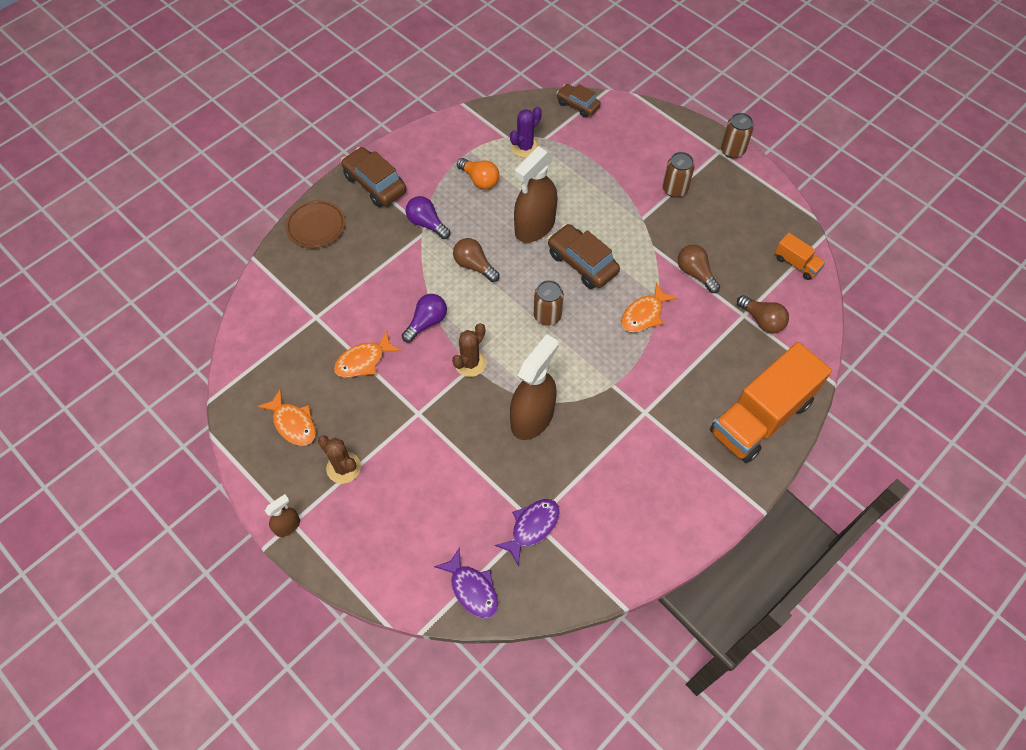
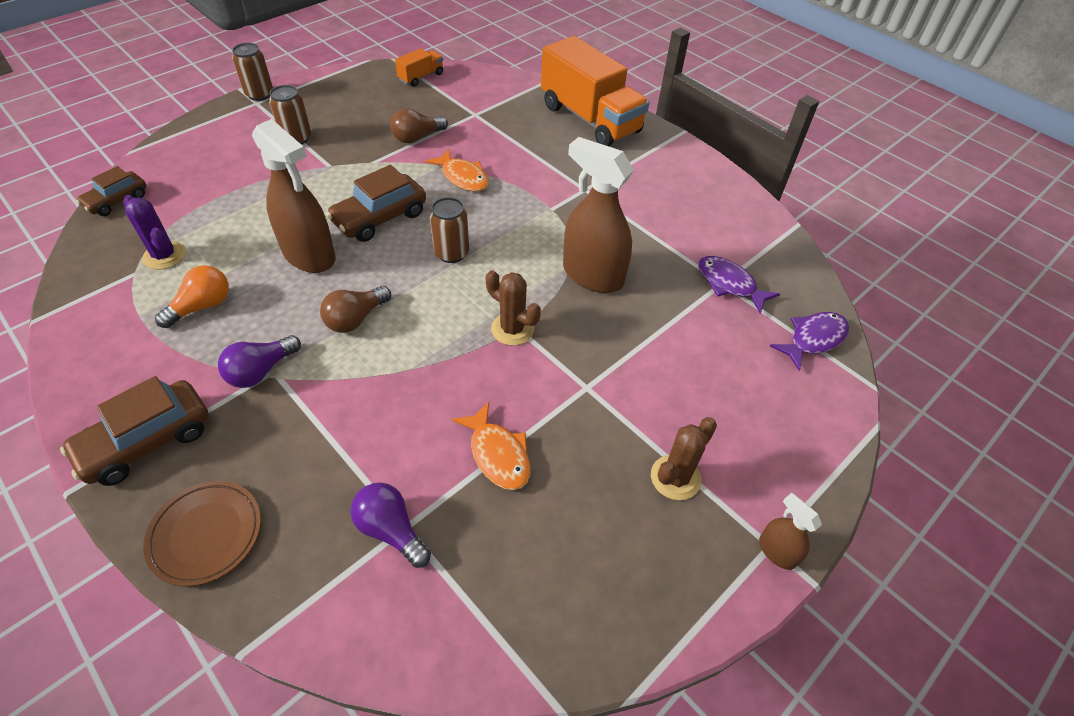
camera: 90 degrees left, 10 degrees down
orange fish [257,389,316,446] -> none
purple light bulb [402,294,447,343] -> purple light bulb moved to [351,483,431,568]
brown light bulb [737,295,789,333] -> none

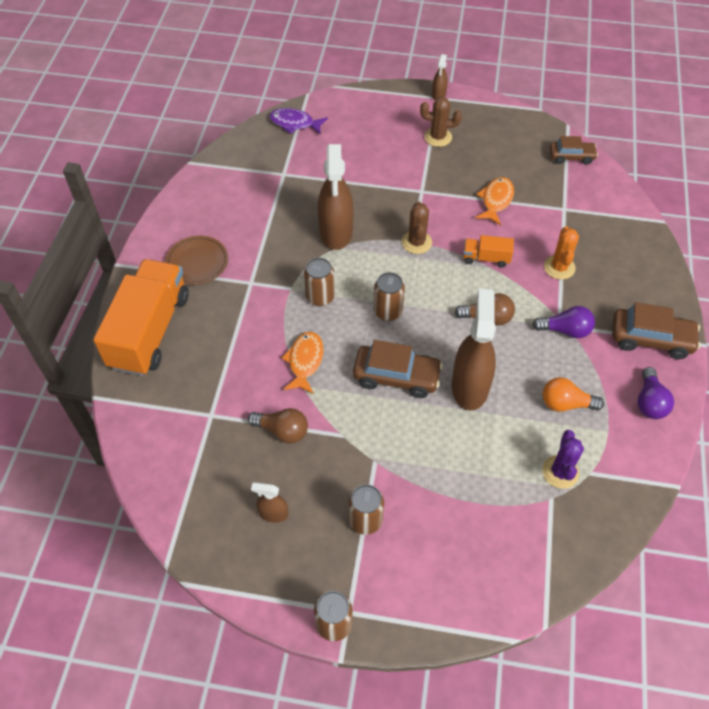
camera: 125 degrees left, 5 degrees up
brown car [76,166,147,216] -> brown car moved to [550,136,598,165]
brown plate [143,481,261,586] -> brown plate moved to [165,236,228,285]
purple light bulb [351,483,431,568] -> purple light bulb moved to [638,367,674,419]
orange truck [395,48,443,86] -> orange truck moved to [463,235,514,267]
purple fish [698,256,780,314] -> none
none -> brown spray bottle [251,482,289,523]
none -> brown can [304,258,335,306]
none -> orange cactus [544,226,579,280]

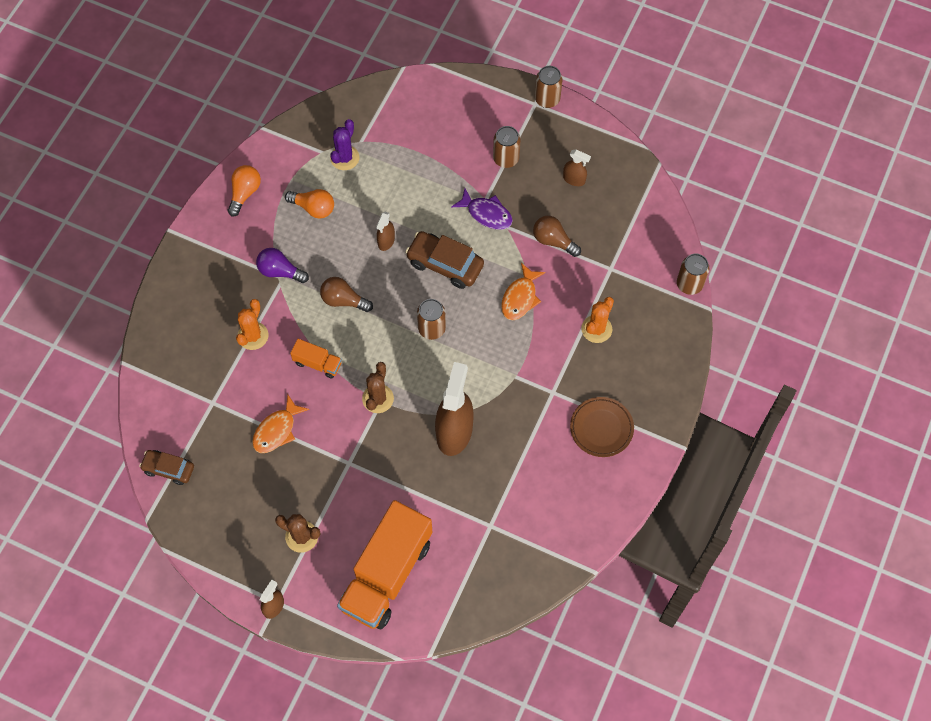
camera: 165 degrees left, 10 degrees up
orange truck [93,259,189,376] -> orange truck moved to [337,500,432,630]
purple fish [269,108,328,135] -> purple fish moved to [451,188,513,229]
brown can [304,258,335,306] -> brown can moved to [677,254,709,295]
brown spray bottle [452,289,496,410] -> brown spray bottle [376,212,395,251], size x0.47
brown car [612,302,701,359] -> none
purple light bulb [638,367,674,419] -> orange light bulb [228,165,261,216]
none -> orange cactus [581,297,614,343]

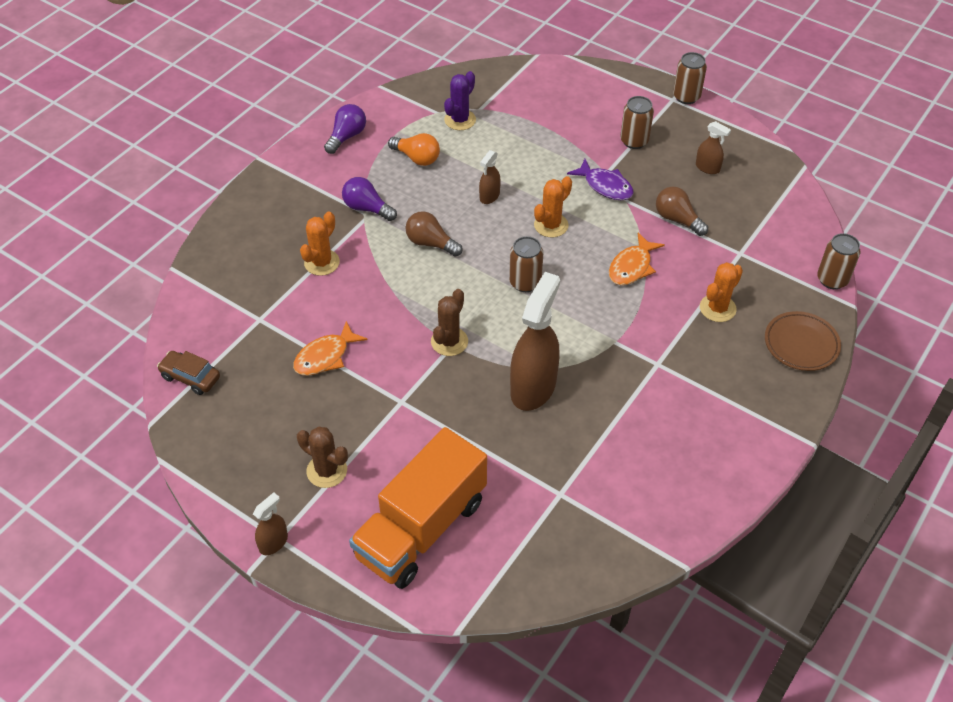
camera: 10 degrees right, 15 degrees down
orange light bulb [228,165,261,216] -> purple light bulb [324,104,366,154]
orange truck [290,339,342,379] -> none
brown car [405,231,484,289] -> orange cactus [534,176,572,238]
brown plate [570,397,634,457] -> brown plate moved to [765,311,841,371]

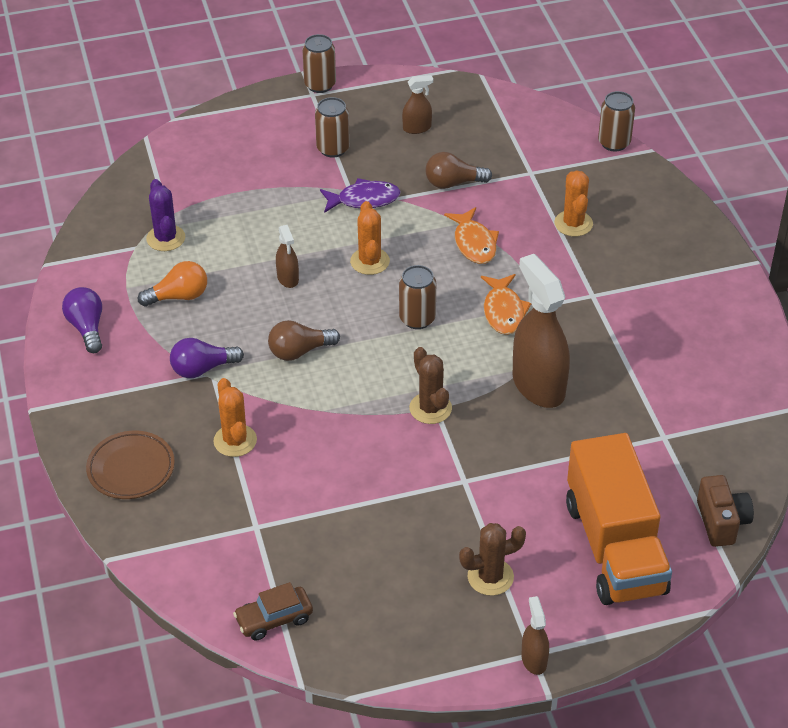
camera: 50 degrees left, 5 degrees down
orange fish [293,321,368,376] -> orange fish moved to [481,274,532,335]
brown plate [765,311,841,371] -> brown plate moved to [86,431,175,499]
none -> brown camera [697,475,754,547]

